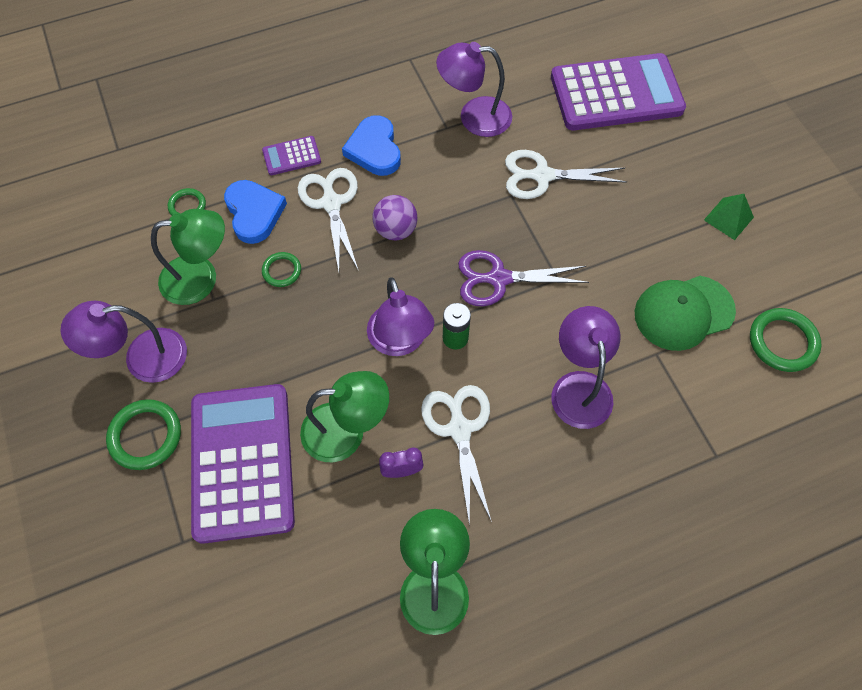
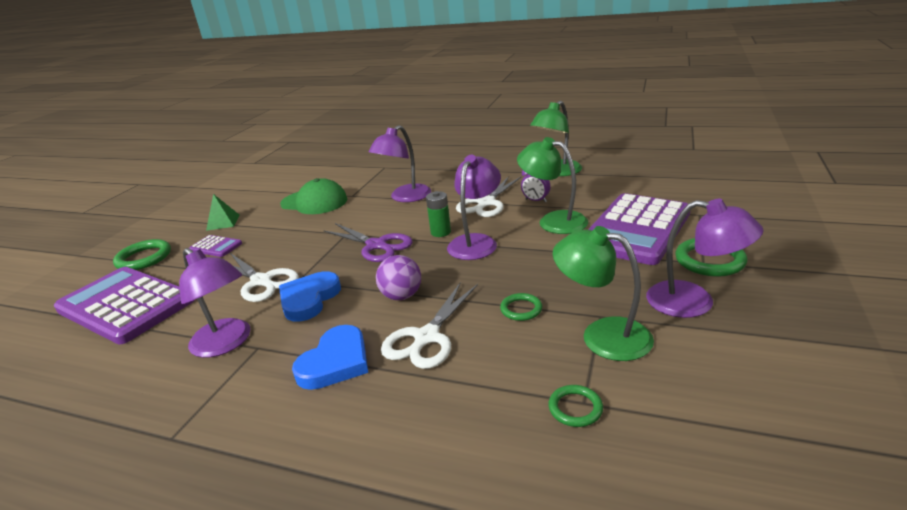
camera: 135 degrees left, 35 degrees down
blue heart [224,180,287,244] -> blue heart moved to [279,271,341,322]
purple calculator [262,136,321,175] -> purple calculator moved to [189,235,242,257]
green ring [750,308,822,372] -> green ring moved to [113,239,171,270]

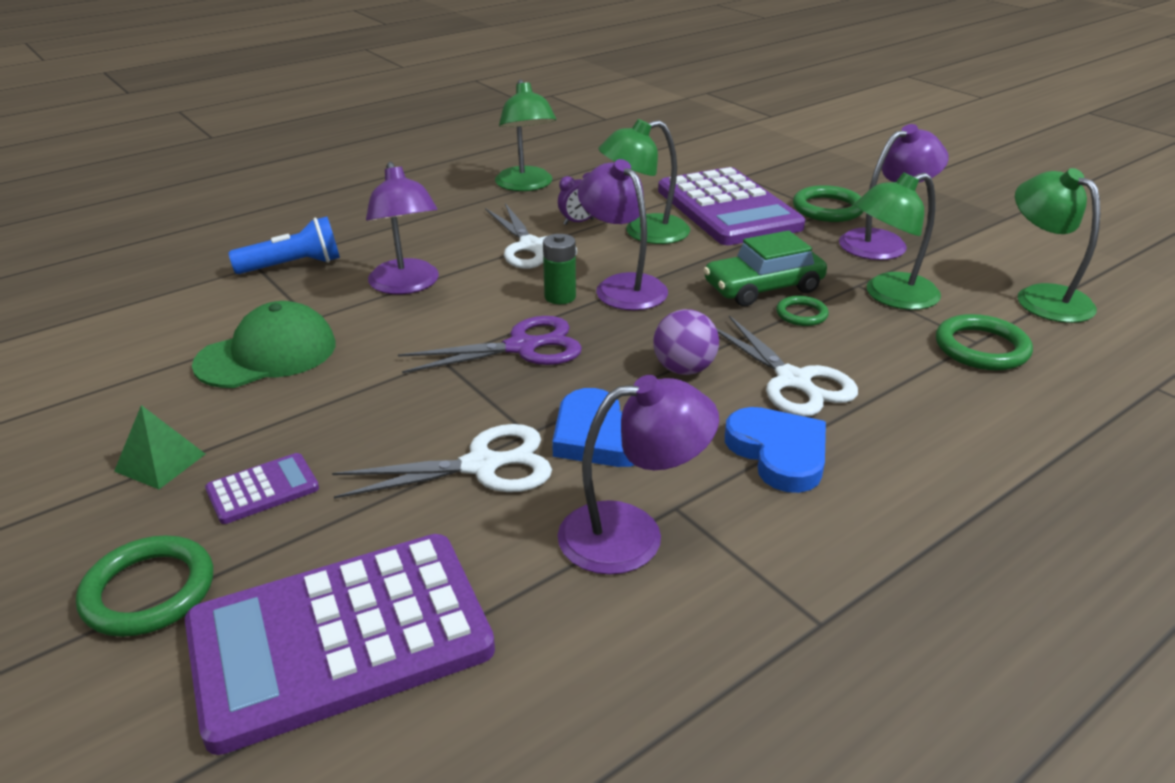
camera: 60 degrees left, 5 degrees up
green ring [548,385,603,427] -> green ring [936,314,1033,370], size x1.68
none -> blue flashlight [228,216,340,274]
none -> green car [704,230,827,306]
none -> green lamp [1015,168,1100,323]

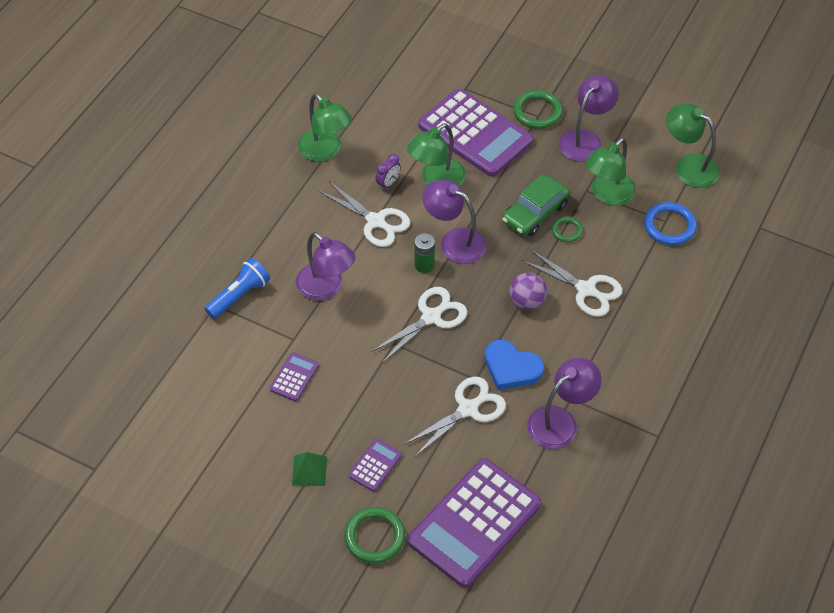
camera: 25 degrees left, 20 degrees up
green cap [192,301,336,388] -> purple calculator [270,352,319,401]
purple scissors [398,316,582,373] -> white scissors [371,287,467,363]
blue heart [725,407,826,493] -> none
green ring [936,314,1033,370] -> blue ring [644,202,697,245]

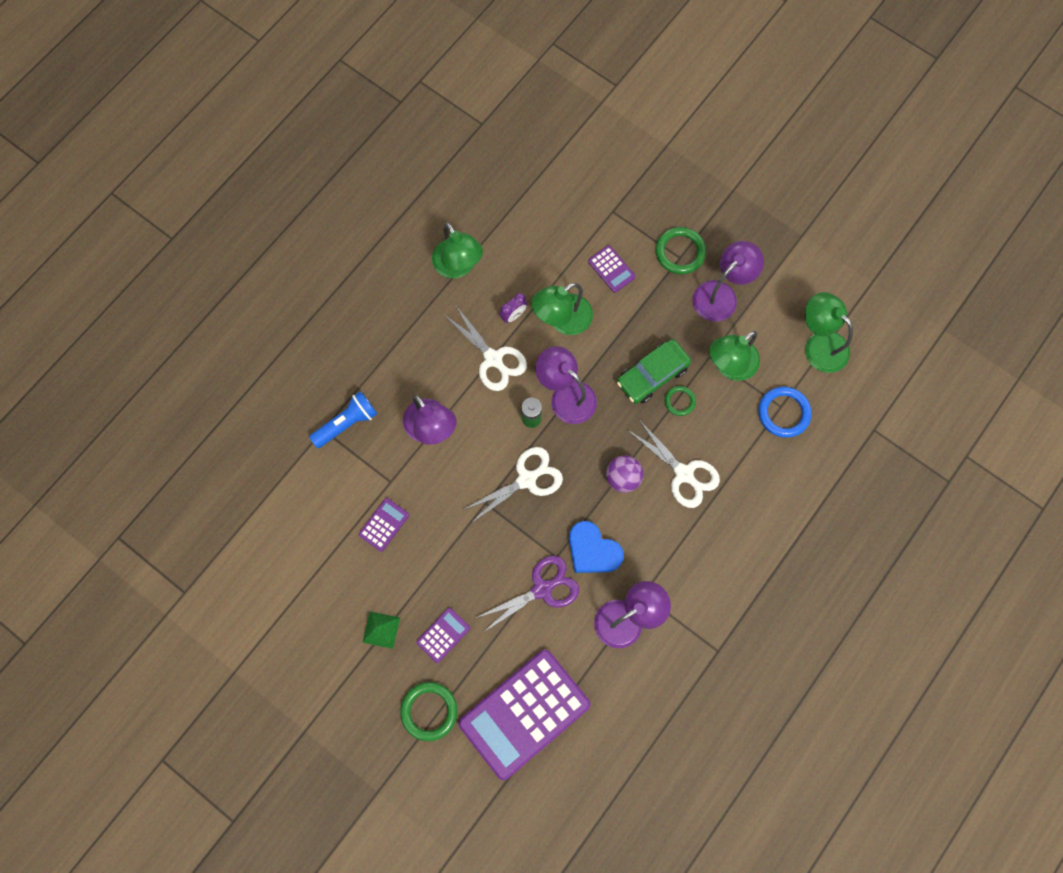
camera: 10 degrees right, 20 degrees up
white scissors [404,377,506,457] -> purple scissors [476,555,579,632]
purple calculator [418,89,533,177] -> purple calculator [588,245,636,293], size x0.43

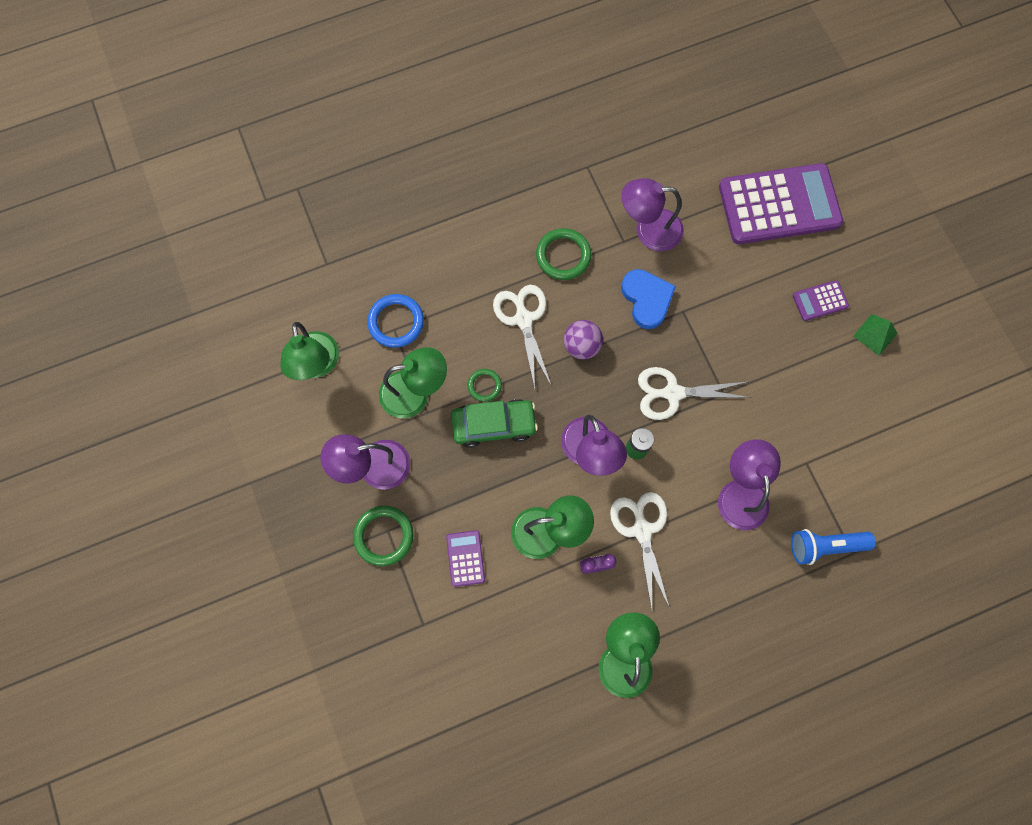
camera: 150 degrees left, 0 degrees up
purple calculator [359,498,409,552] -> none
green ring [400,682,458,741] -> green ring moved to [536,228,591,280]
purple scissors [476,555,579,632] -> none

